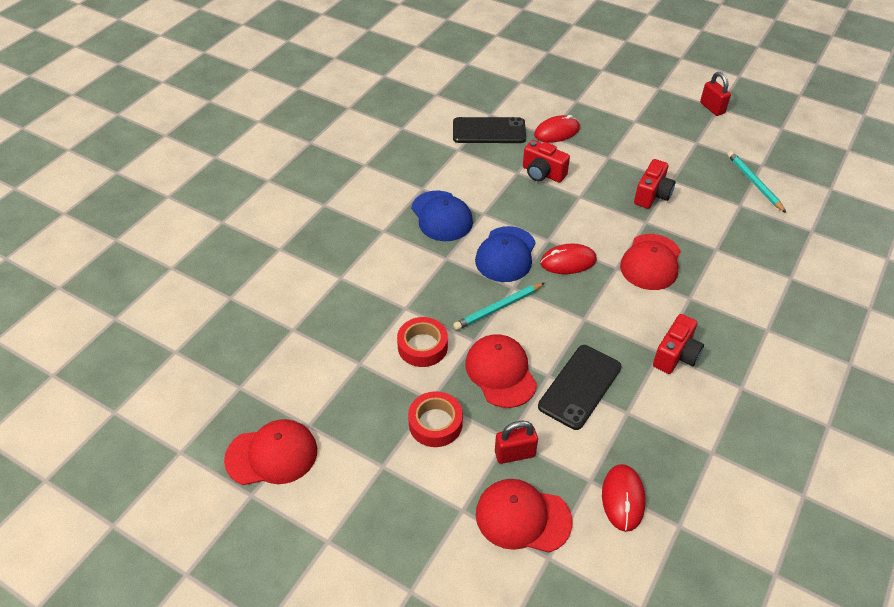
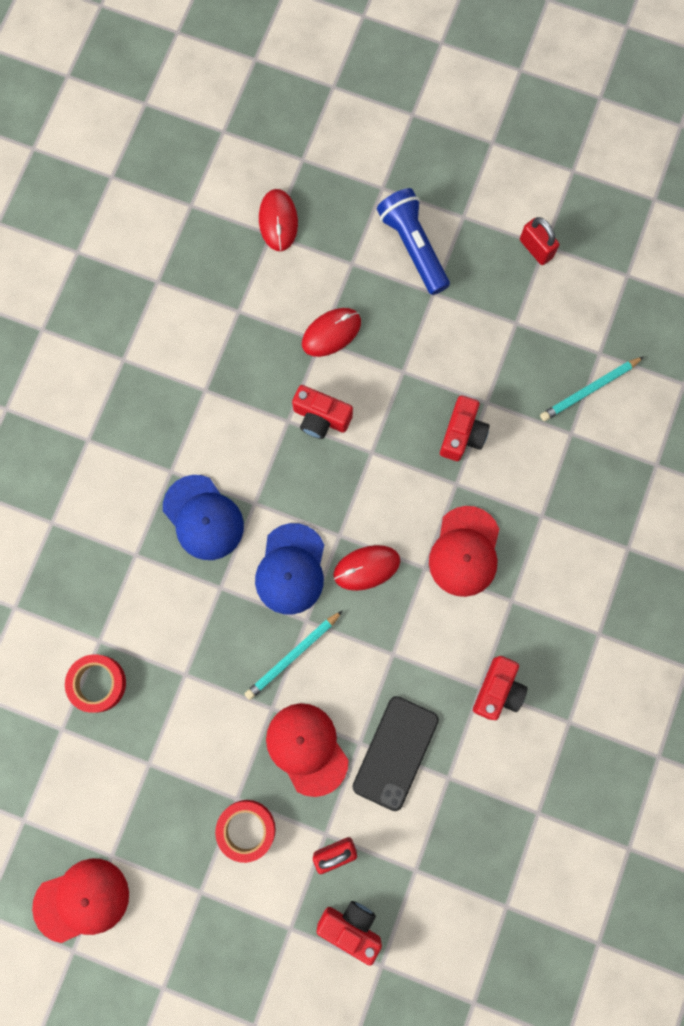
camera: 10 degrees left, 30 degrees up
red tape [397,317,448,367] -> red tape moved to [65,654,126,713]
black phone [453,117,526,143] -> none
red cap [476,479,572,553] -> red camera [317,901,382,966]
red mouse [602,464,646,532] -> red mouse moved to [259,189,298,251]
turquoise pencil [727,151,786,213] -> turquoise pencil turned 90 degrees counterclockwise [540,357,644,421]
none -> blue flashlight [377,188,450,295]

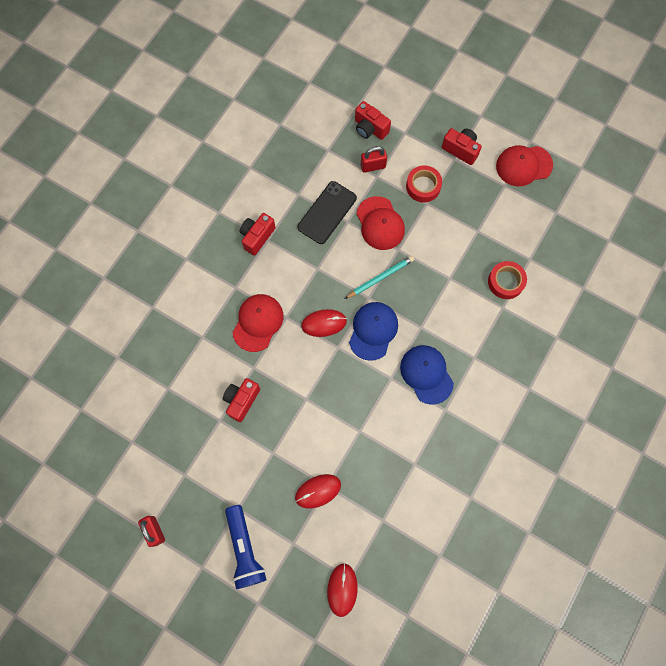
camera: 170 degrees left, 5 degrees down
red camera [292,385,353,439] -> red camera moved to [442,128,482,165]
turquoise pencil [540,357,644,421] -> none

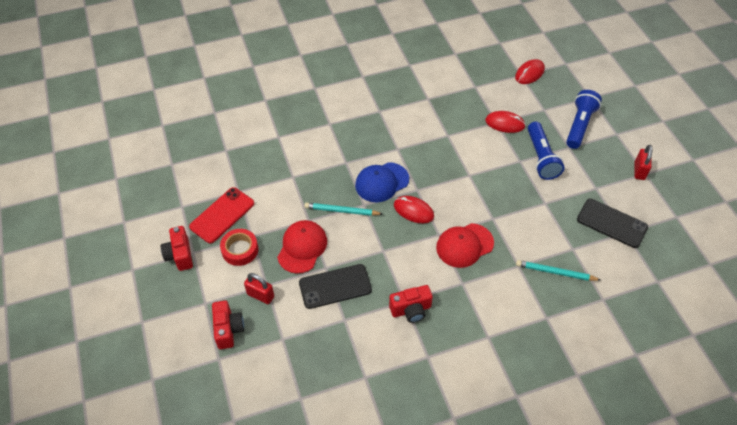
camera: 140 degrees left, 20 degrees down
red camera [223,378,260,422] -> none
blue cap [400,345,454,405] -> none
red tape [488,261,527,299] -> none
red cap [496,145,553,186] -> none
none -> red phone [189,187,254,243]
none -> turquoise pencil [516,260,601,281]
none -> blue flashlight [528,122,565,180]
none -> black phone [577,199,648,248]

